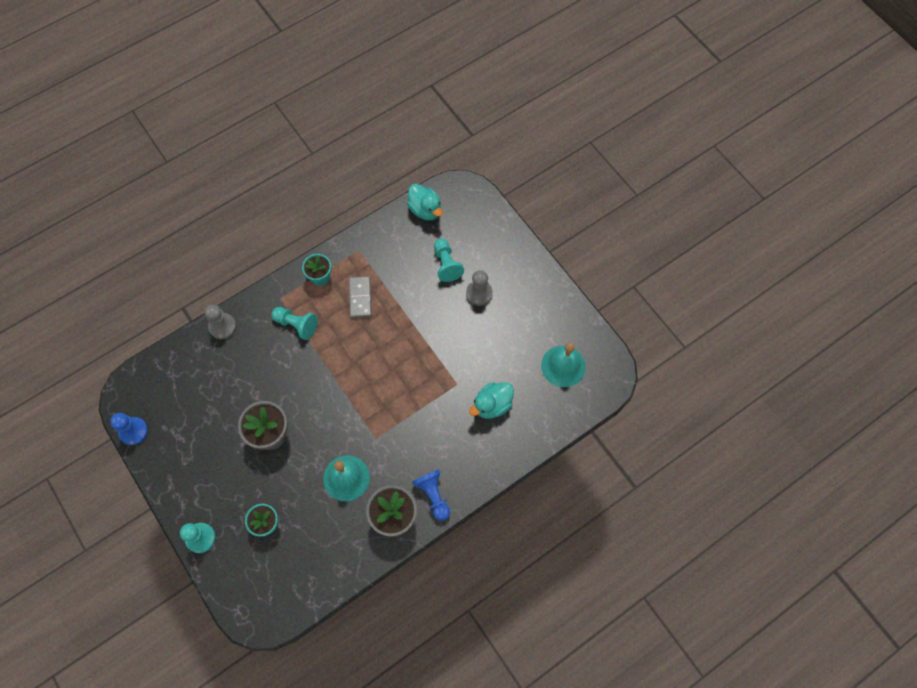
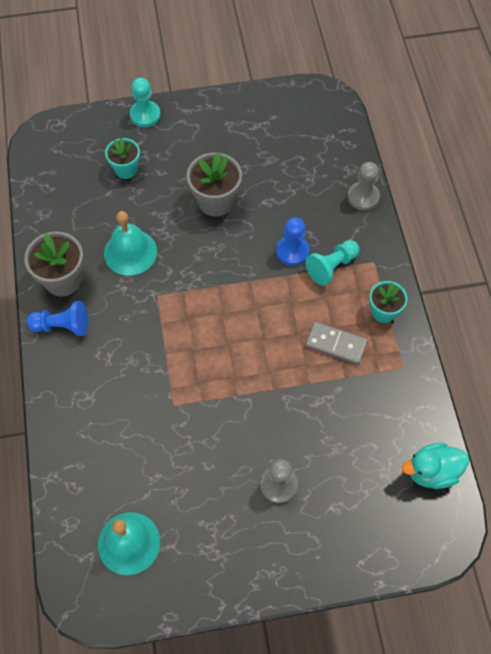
camera: 115 degrees right, 5 degrees down
blue pawn [110,413,148,445] -> blue pawn moved to [276,218,309,266]
turquoise pawn [434,238,464,282] -> none
turquoise duck [469,382,514,419] -> none

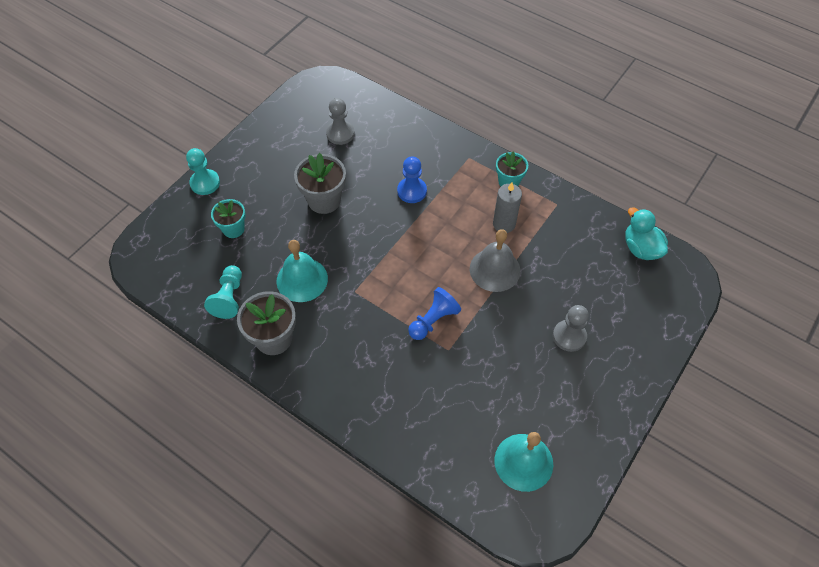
camera: 45 degrees left, 5 degrees down
blue pawn [27,301,88,336] -> blue pawn moved to [408,287,461,340]
turquoise pawn [305,240,360,286] -> turquoise pawn moved to [204,265,242,319]
grey domino [306,322,368,365] -> grey candle [493,182,522,233]
grey pawn [347,162,380,211] -> grey pawn moved to [326,98,355,145]
turquoise duck [402,443,469,489] -> turquoise duck turned 120 degrees clockwise [625,207,668,260]
none -> grey bell [470,229,520,292]

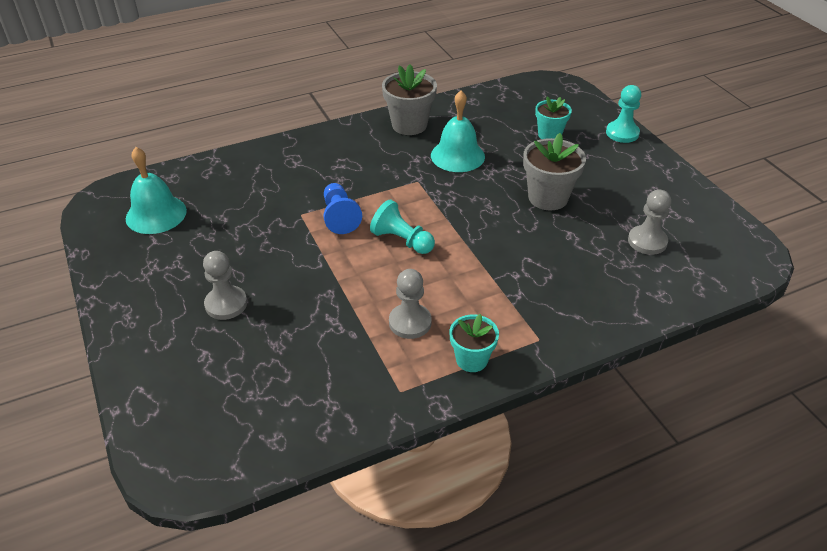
camera: 120 degrees right, 15 degrees down
turquoise pawn [204,265,242,319] -> turquoise pawn moved to [370,200,435,254]
blue pawn [397,156,427,203] -> none
grey bell [470,229,520,292] -> none
grey candle [493,182,522,233] -> grey pawn [389,269,432,339]
turquoise duck [625,207,668,260] -> none

